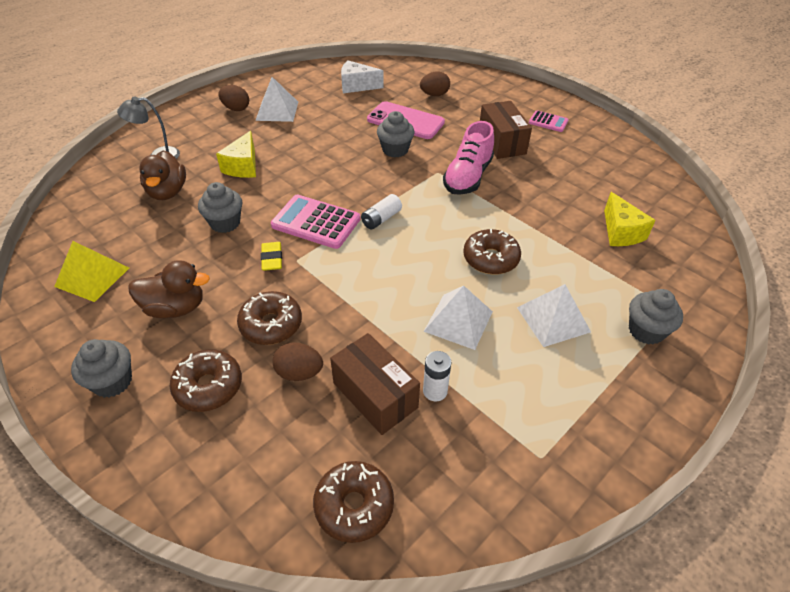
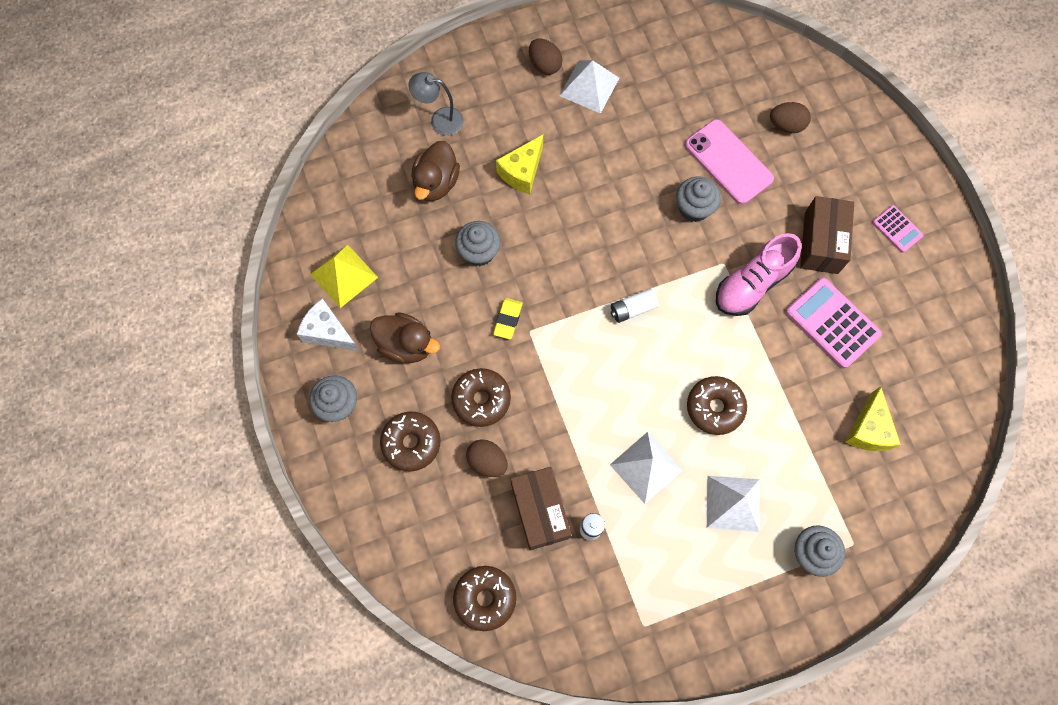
camera: 25 degrees right, 25 degrees up
pink calculator [271,195,360,249] -> pink calculator moved to [786,278,882,369]
white cheese [341,60,384,93] -> white cheese moved to [297,298,359,351]

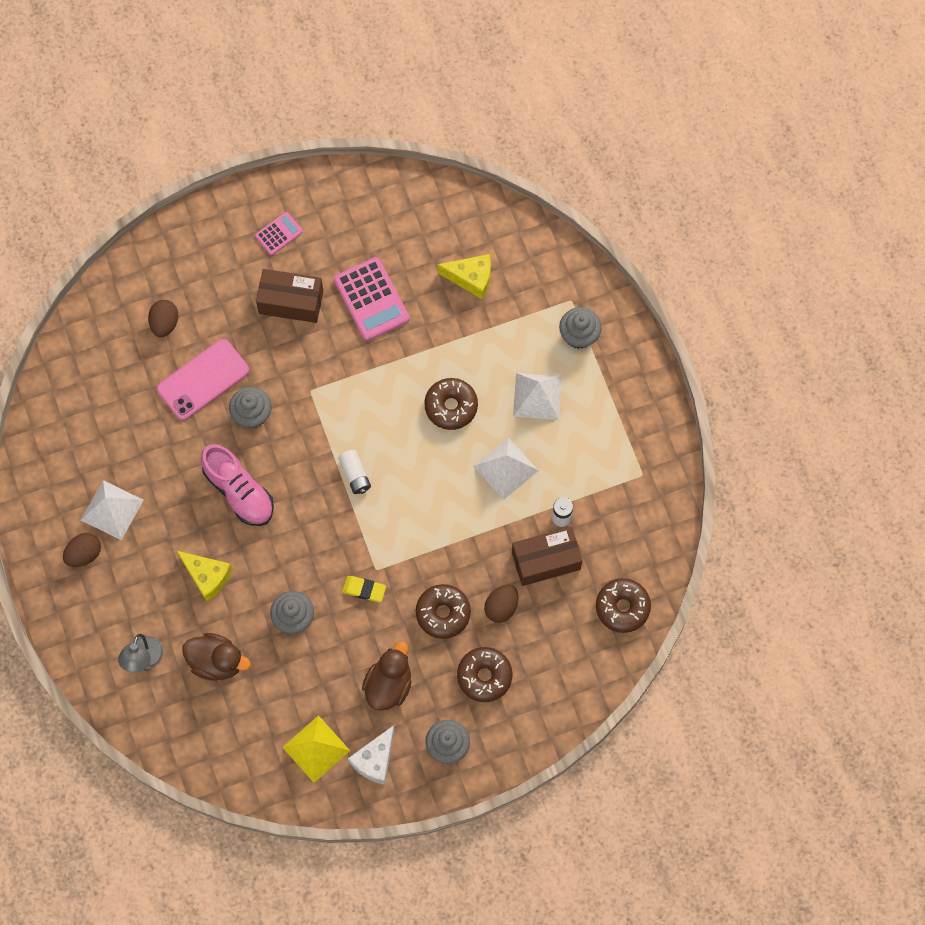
camera: 90 degrees left, 0 degrees up
pink shoe [716,233,801,316] -> pink shoe moved to [201,444,274,526]
pink calculator [786,278,882,369] -> pink calculator turned 75 degrees counterclockwise [334,257,410,341]

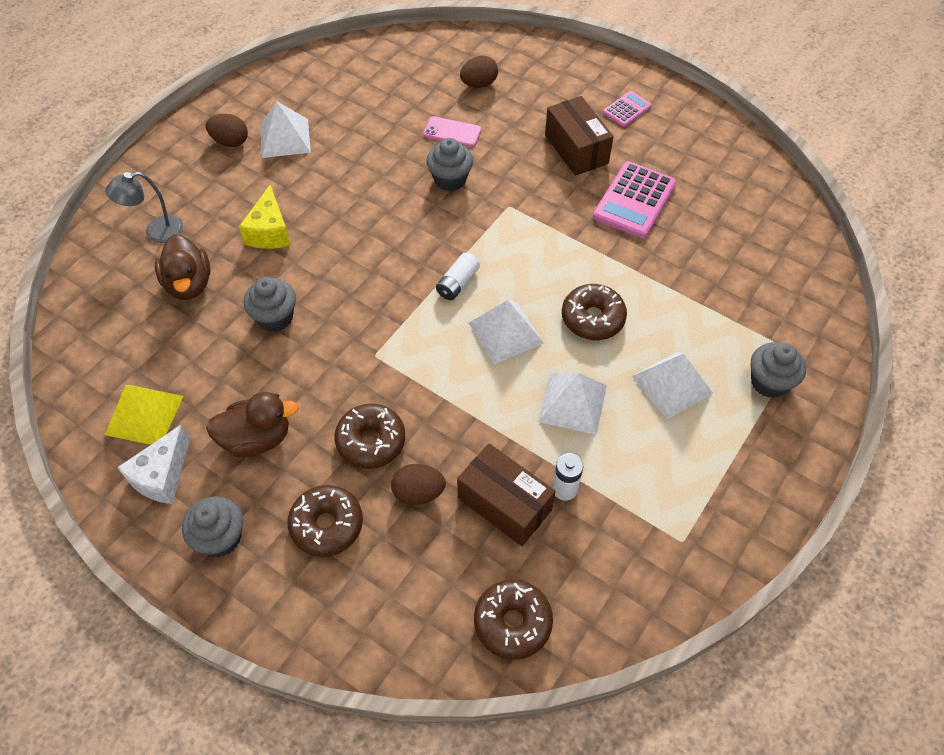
camera: 55 degrees right, 15 degrees down
pink phone [157,339,249,420] -> pink phone [423,116,482,147], size x0.60
pink shoe [201,444,274,526] -> none
pink calculator [255,212,303,255] -> pink calculator turned 60 degrees counterclockwise [603,91,652,127]
yellow eraser [342,576,386,602] -> none
white cheese [348,725,395,785] -> white cheese turned 60 degrees counterclockwise [117,425,190,504]
yellow cheese [438,254,491,300] -> none
none -> white pyramid [469,300,544,364]

